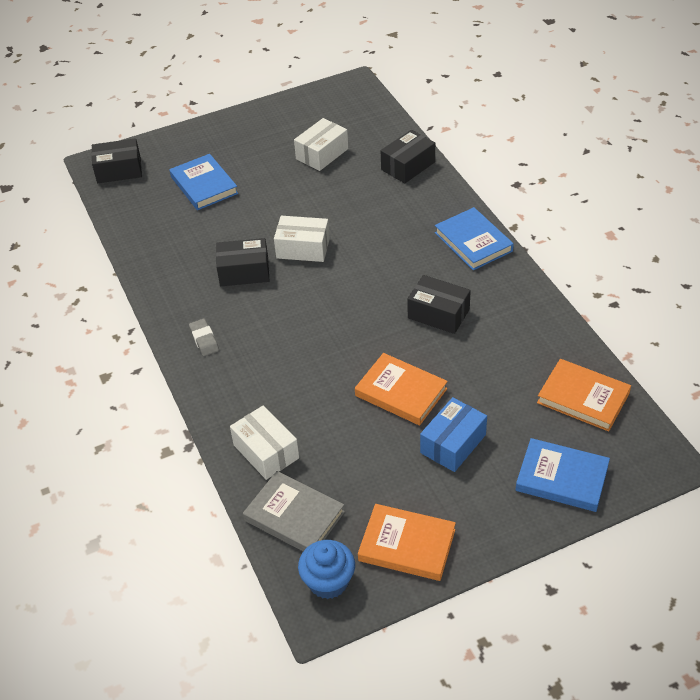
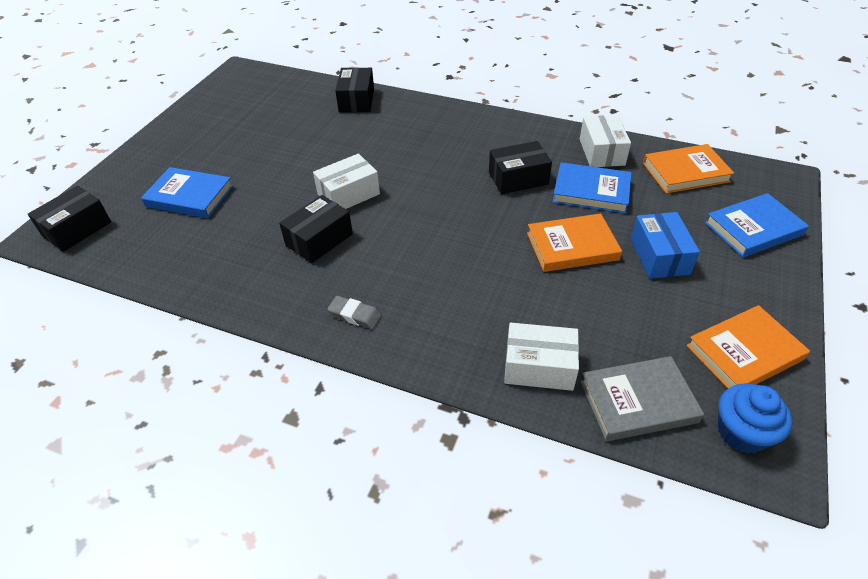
camera: 45 degrees left, 0 degrees up
white box [294,118,348,171] -> white box moved to [580,115,631,167]
blue book [435,207,514,270] -> blue book moved to [553,162,632,214]

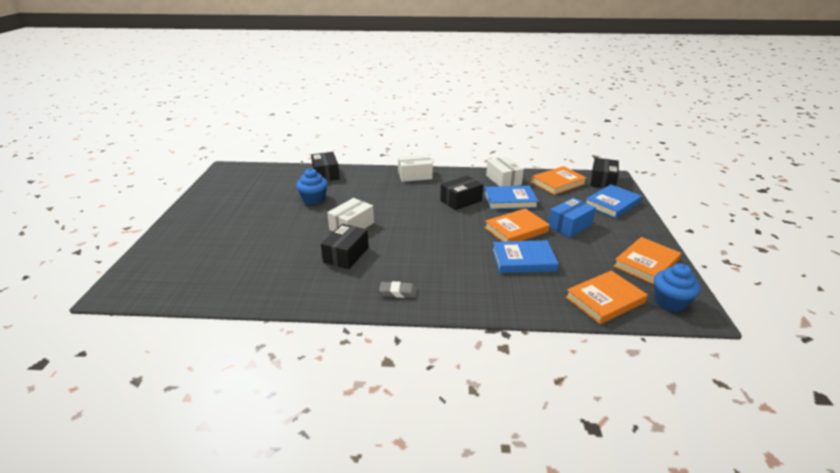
camera: 20 degrees left, 15 degrees down
black box [27,186,111,252] -> black box moved to [590,158,619,188]
blue book [141,167,233,218] -> blue book moved to [492,240,559,273]
white box [504,323,579,391] -> white box moved to [398,154,433,182]
grey book [580,356,704,441] -> orange book [566,271,648,324]
blue box [630,212,700,279] -> blue box turned 75 degrees clockwise [548,198,596,237]
none -> blue cupcake [296,168,328,205]

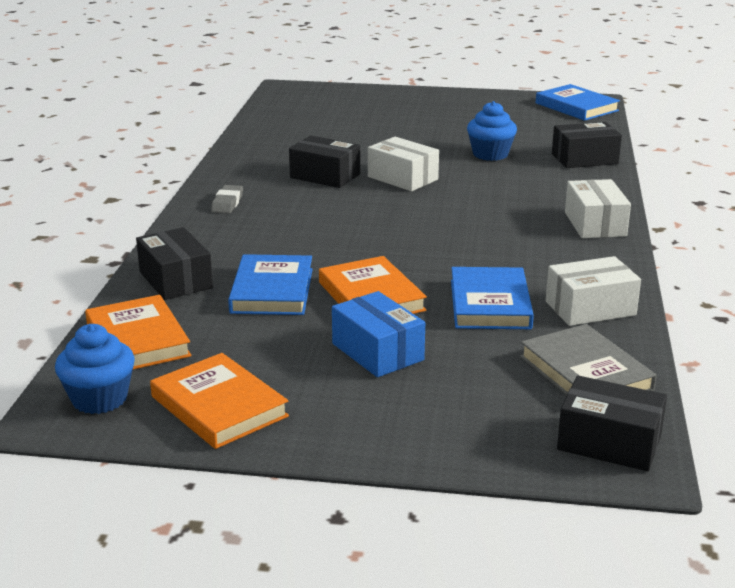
camera: 95 degrees right, 5 degrees down
black box [440,175,483,210] -> black box moved to [136,227,213,300]
orange book [531,166,587,195] -> grey book [520,324,657,395]
blue book [586,184,642,218] -> blue book moved to [536,84,620,121]

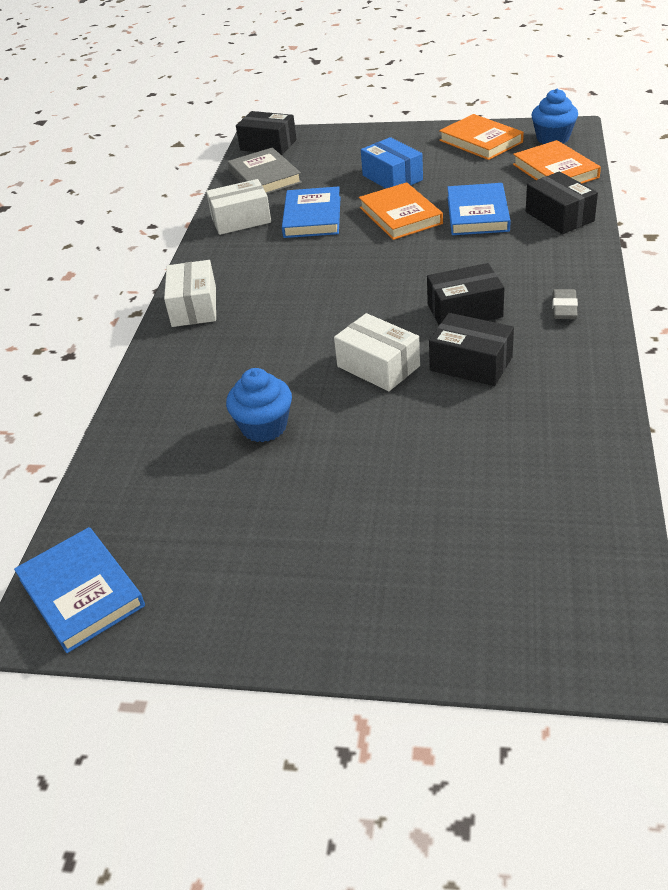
camera: 175 degrees left, 15 degrees up
black box [552,122,622,168] -> black box moved to [427,263,505,325]

